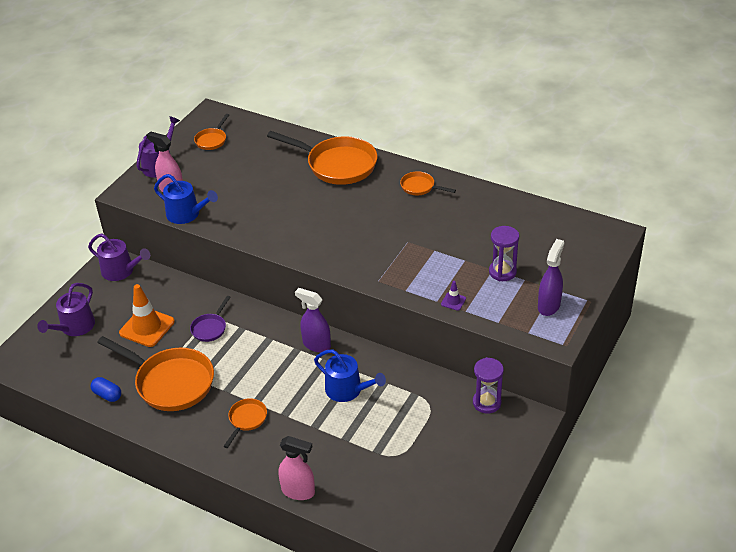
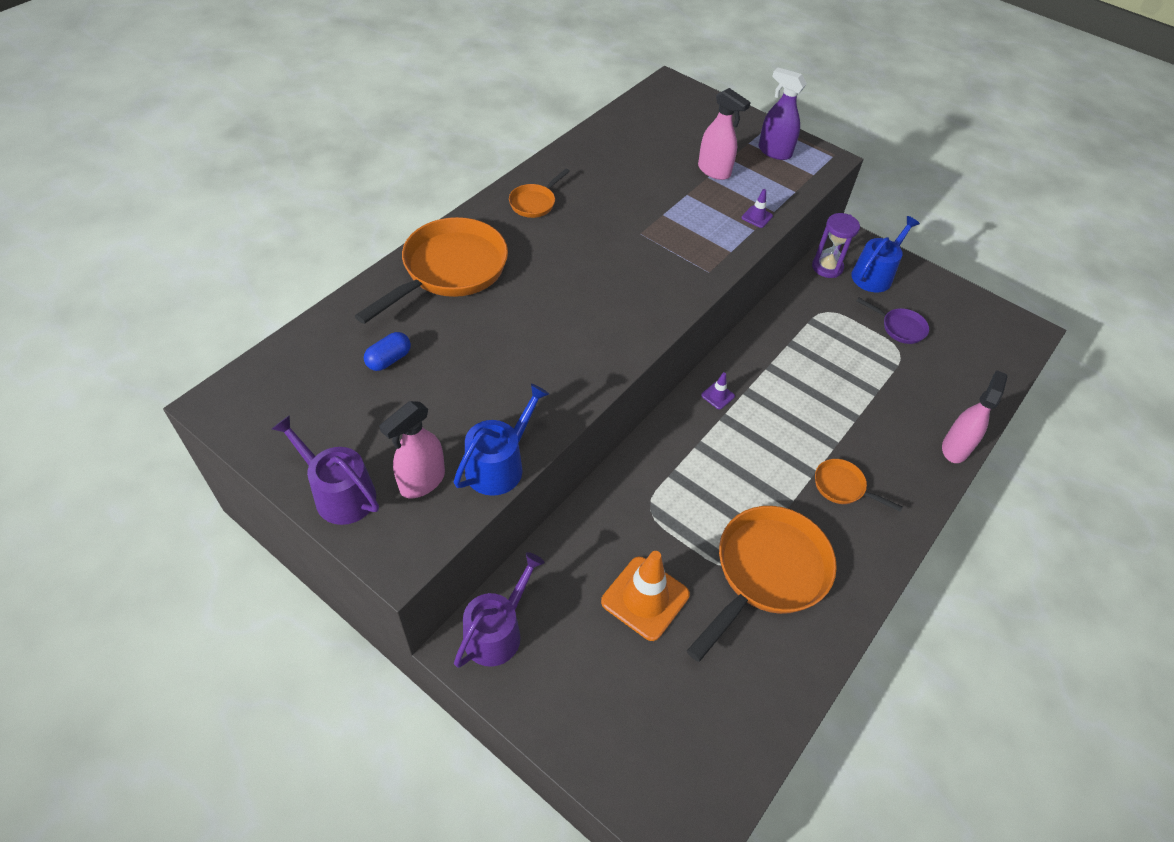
camera: 85 degrees left, 10 degrees up
purple watering can [37,283,95,336] -> none
blue capsule [91,377,121,402] -> blue capsule moved to [364,332,411,371]
purple pan [190,296,231,342] -> purple pan moved to [857,298,929,344]
orange pan [194,114,229,150] -> none
purple spray bottle [295,288,331,353] -> purple traffic cone [701,372,735,409]
blue watering can [314,350,386,402] -> blue watering can moved to [851,216,920,292]
purple hourglass [489,226,519,281] -> pink spray bottle [698,88,751,180]

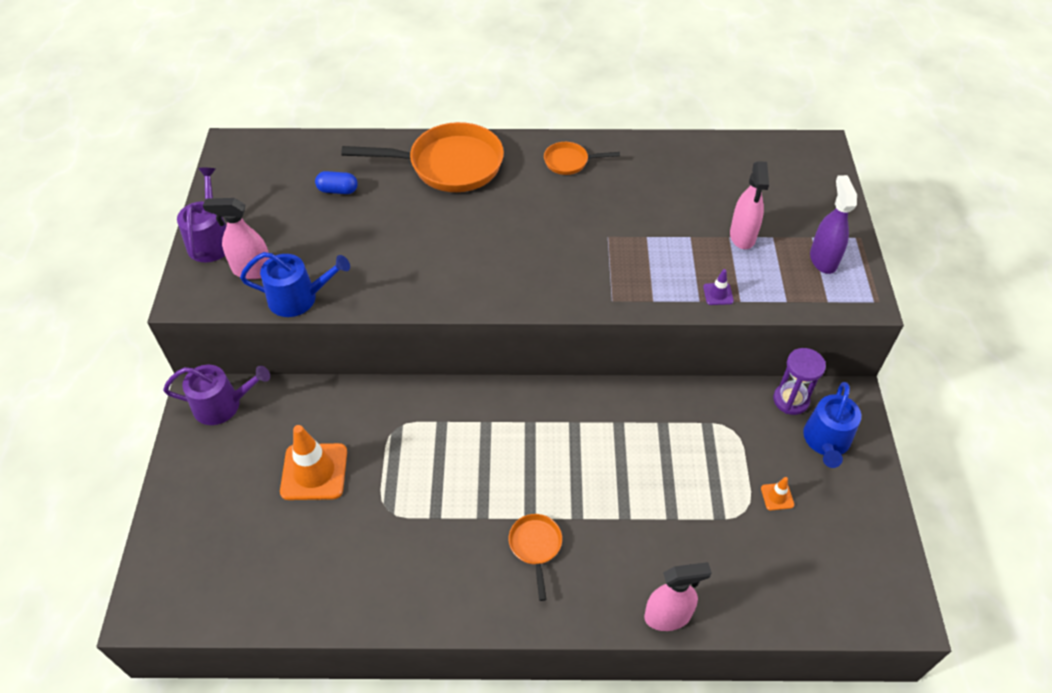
camera: 55 degrees right, 0 degrees up
orange pan [687,506,837,662] -> none
purple traffic cone [701,372,735,409] -> none
blue watering can [851,216,920,292] -> blue watering can turned 105 degrees clockwise [803,382,861,468]
purple pan [857,298,929,344] -> orange traffic cone [761,477,794,510]

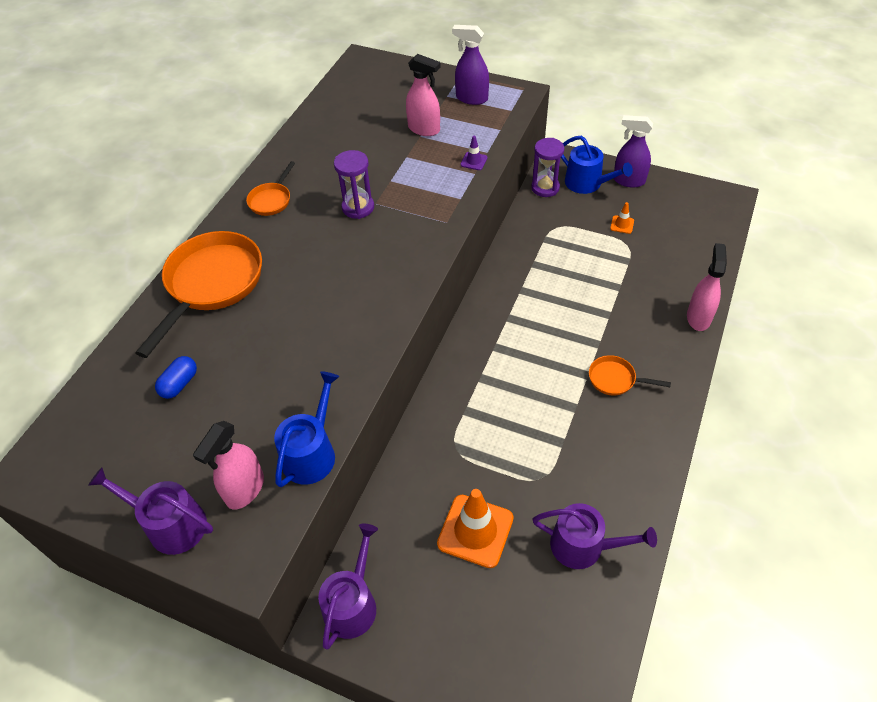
camera: 65 degrees left, 0 degrees up
none -> purple hourglass [334,150,374,219]
none -> purple watering can [532,503,657,569]
none -> purple spray bottle [613,115,653,188]

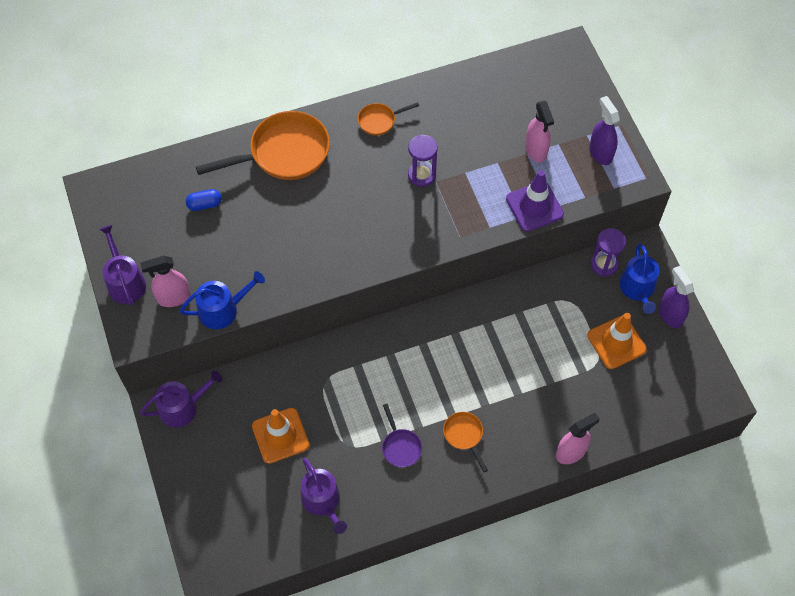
camera: 45 degrees right, 10 degrees up
purple traffic cone [460,136,487,170] -> purple traffic cone [506,170,564,232], size x2.23
orange traffic cone [610,202,634,234] -> orange traffic cone [587,313,647,369], size x2.23
none -> purple pan [382,404,422,467]

